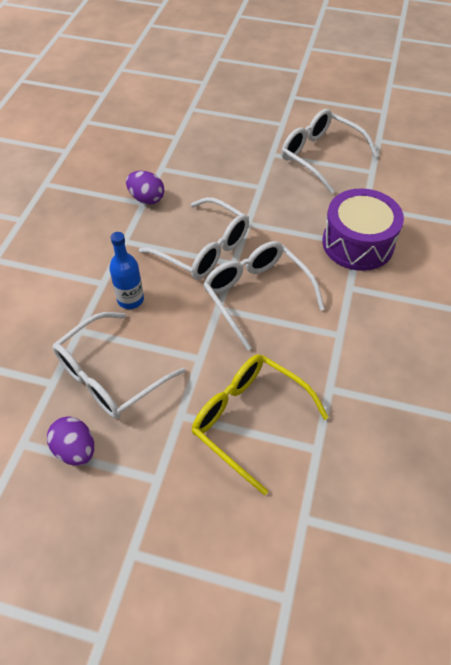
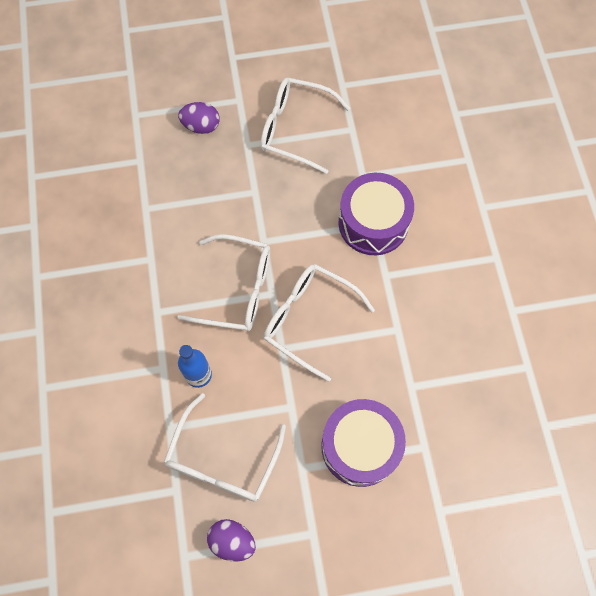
camera: 25 degrees left, 15 degrees up
purple egg [126,171,165,204] -> purple egg moved to [178,102,220,134]
yellow glasses [192,354,329,495] -> purple drum [321,399,406,487]

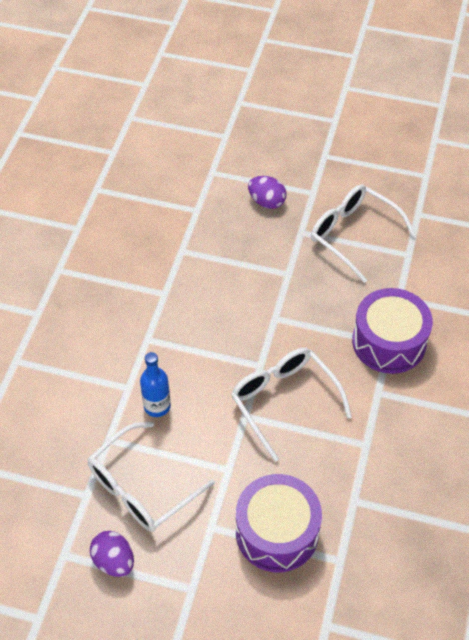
camera: 25 degrees right, 15 degrees down
white glasses [177,234,270,331] -> none

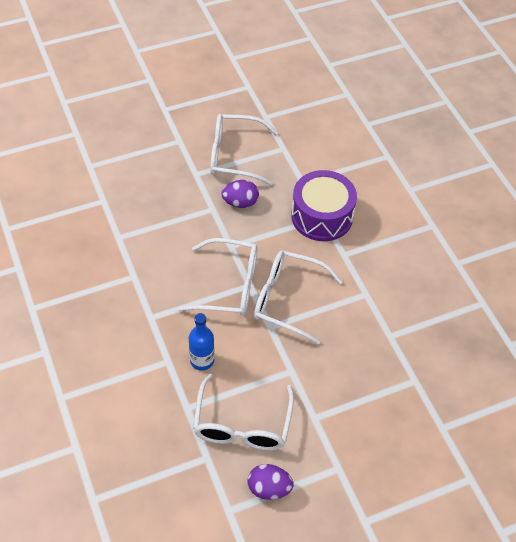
camera: 40 degrees left, 0 degrees up
purple drum [236,474,322,572] -> none
purple egg [248,176,286,209] -> purple egg moved to [222,180,259,208]
none -> white glasses [177,238,258,316]

